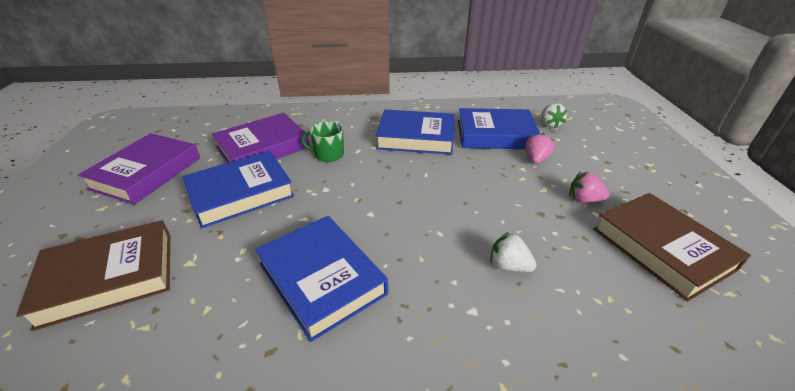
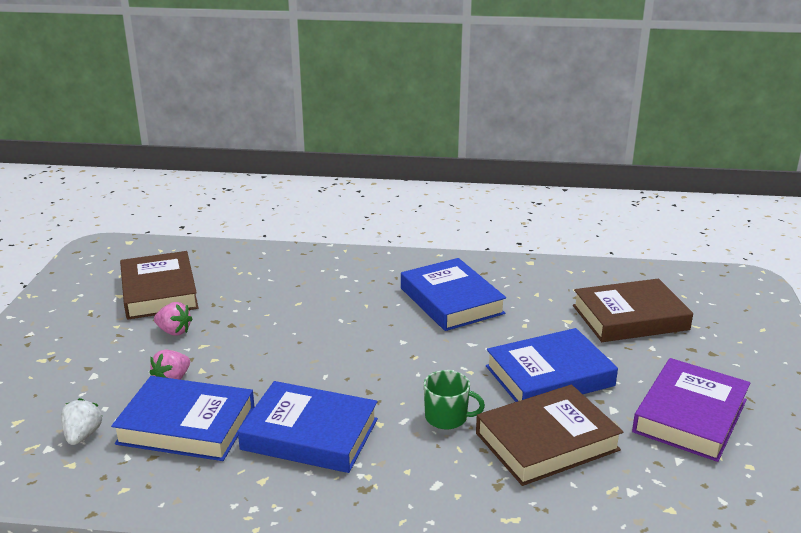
camera: 170 degrees left, 10 degrees down
purple book [212,113,309,163] -> brown book [476,385,623,486]
white strawberry [490,232,536,272] -> none

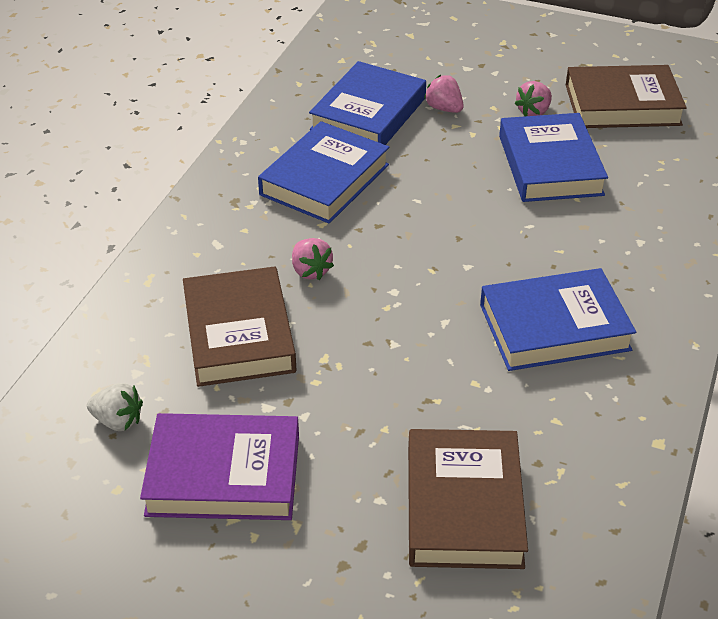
camera: 105 degrees right, 15 degrees up
white strawberry [61,398,103,445] -> white strawberry moved to [87,383,143,431]
green mug [424,370,485,430] -> pink strawberry [292,238,334,280]
blue book [486,328,618,402] -> blue book moved to [499,113,608,202]
purple book [632,358,750,462] -> purple book turned 45 degrees counterclockwise [140,413,299,520]

